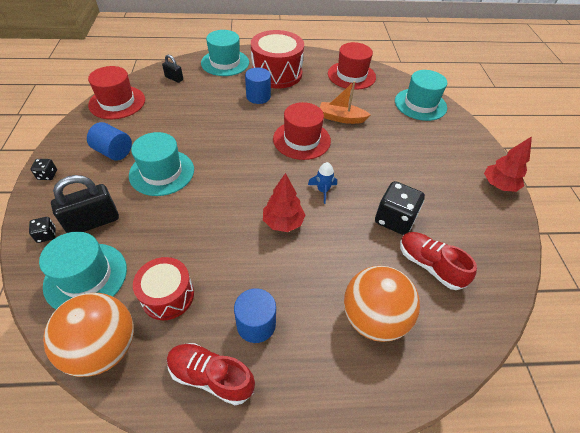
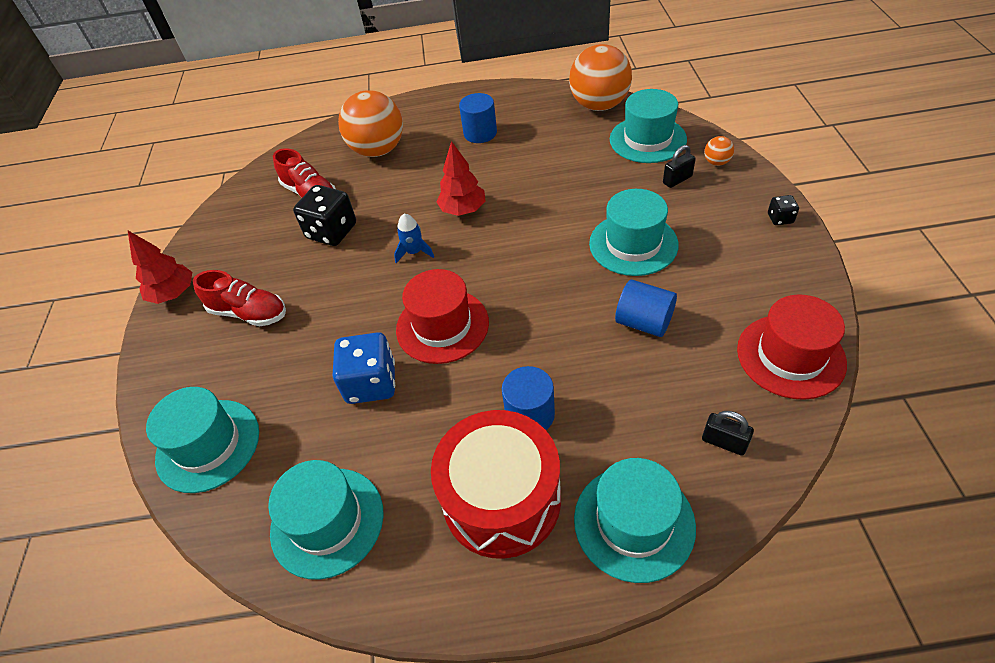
camera: 175 degrees left, 0 degrees up
black dice [29,217,56,243] -> orange ball [704,136,734,166]
black padlock [51,175,119,233] -> black padlock [663,145,696,188], size x0.55
blue cylinder [87,122,132,161] -> blue cylinder moved to [615,280,677,337]
red drum [133,257,194,320] -> none
red shoe [167,343,255,405] -> red shoe moved to [193,270,286,326]
orange boat [320,81,370,124] -> blue dice [333,332,395,404]
red hat [328,42,376,90] -> turquoise hat [268,460,384,580]

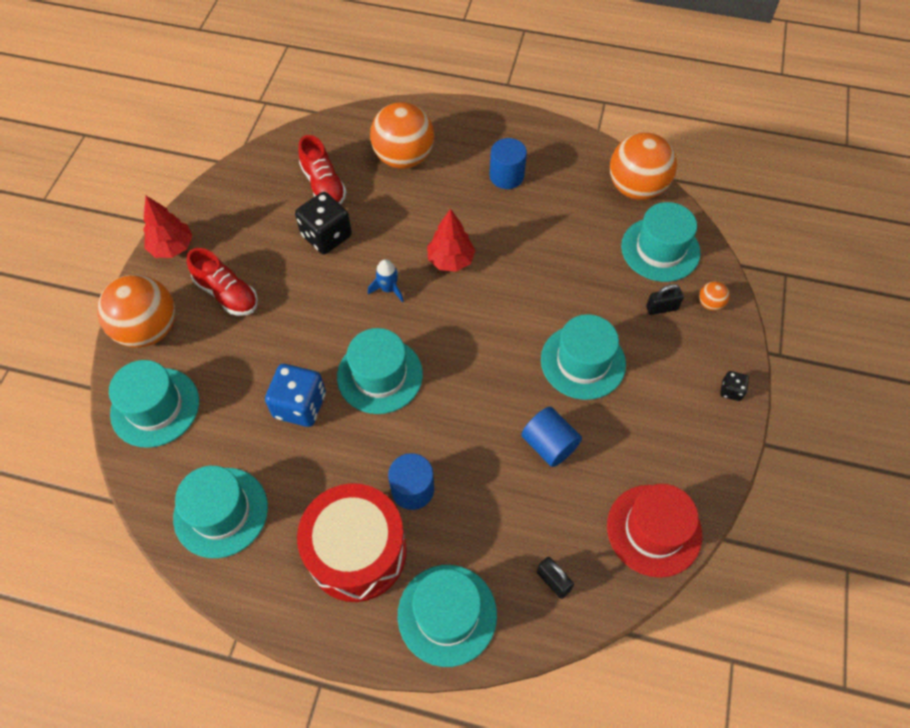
camera: 15 degrees right, 10 degrees up
red hat [396,269,489,364] -> turquoise hat [337,328,423,414]
none -> orange ball [97,275,175,348]

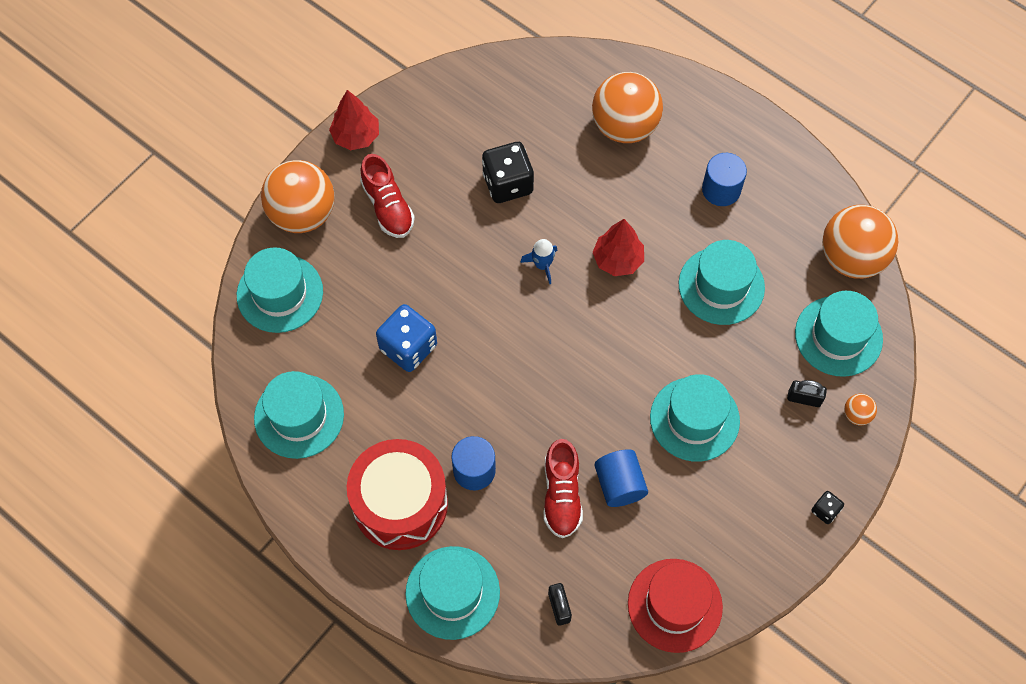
camera: 25 degrees right, 5 degrees up
red shoe [298,135,346,205] -> red shoe moved to [544,439,583,538]
turquoise hat [337,328,423,414] -> turquoise hat moved to [679,240,765,325]

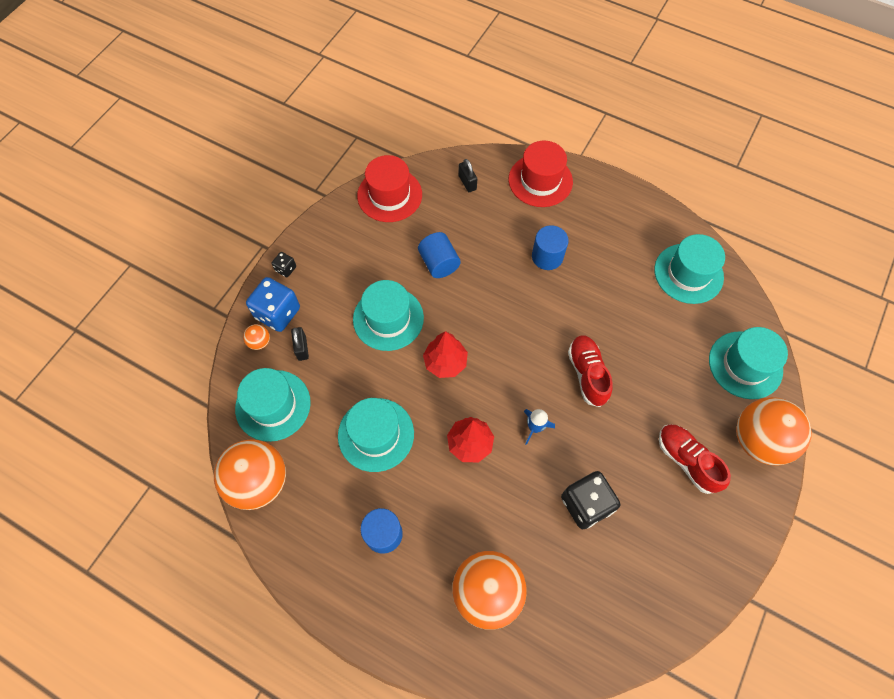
camera: 170 degrees right, 0 degrees up
red tree [329,90,379,150] -> red tree moved to [423,331,468,378]
red drum [347,439,448,550] -> none
blue dice [376,304,437,372] -> blue dice moved to [246,277,300,332]
turquoise hat [405,546,500,640] -> red hat [509,141,573,207]
red shoe [544,439,583,538] -> red shoe moved to [568,335,612,407]
black padlock [787,380,827,407] -> black padlock turned 75 degrees clockwise [291,327,309,361]

